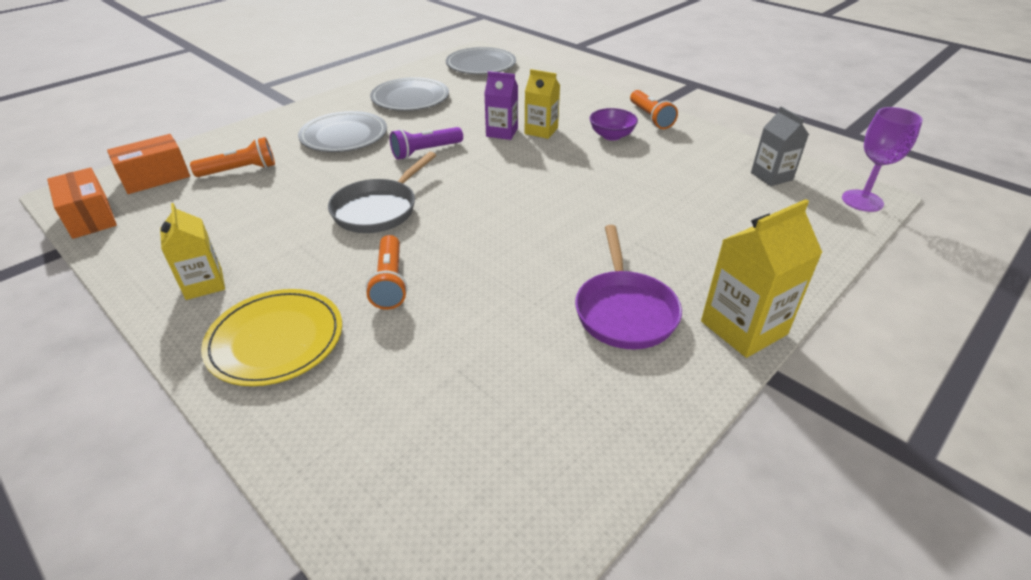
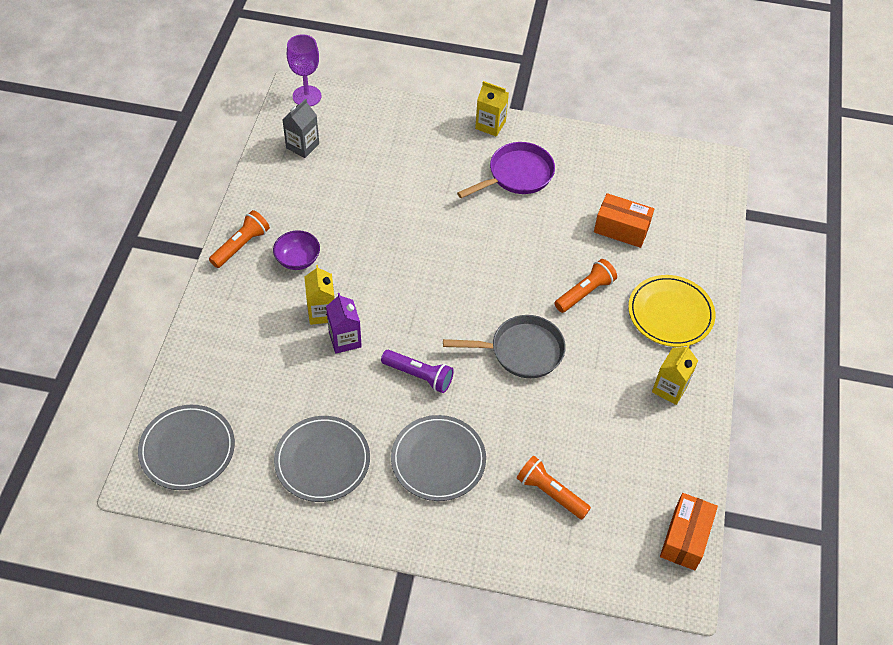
camera: 125 degrees left, 15 degrees up
orange box [107,134,190,194] -> orange box moved to [594,193,654,248]
yellow carton [701,199,823,358] -> yellow carton [475,81,509,137], size x0.66

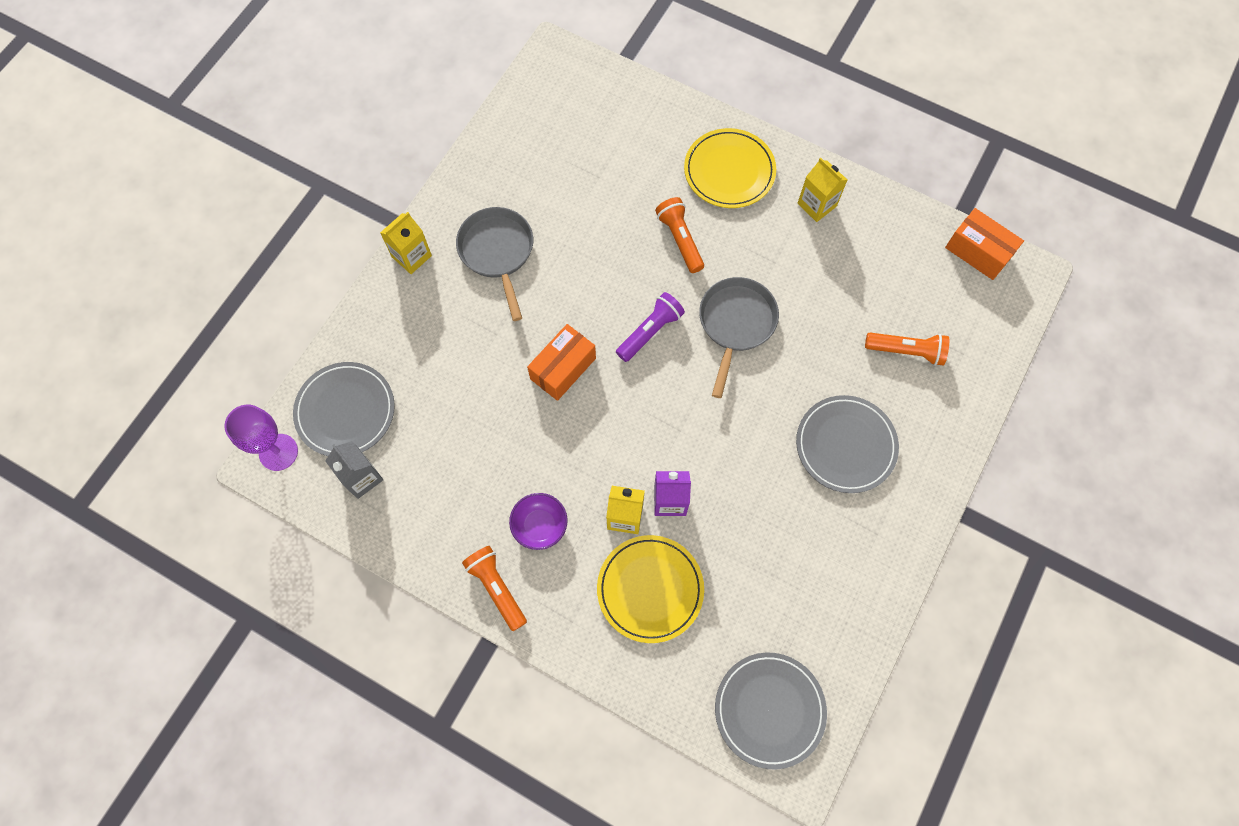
camera: 70 degrees left, 15 degrees up
grey plate [274,416,370,502] -> grey plate moved to [293,362,395,456]
purple flashlight [381,350,454,393] -> purple flashlight moved to [616,292,685,362]
purple pan [457,142,555,198] -> grey pan [456,207,533,321]
orange flashlight [517,456,591,520] -> orange flashlight turned 135 degrees counterclockwise [865,333,949,366]
orange box [594,193,654,248] -> orange box moved to [527,324,596,401]
none -> yellow plate [597,535,704,643]

